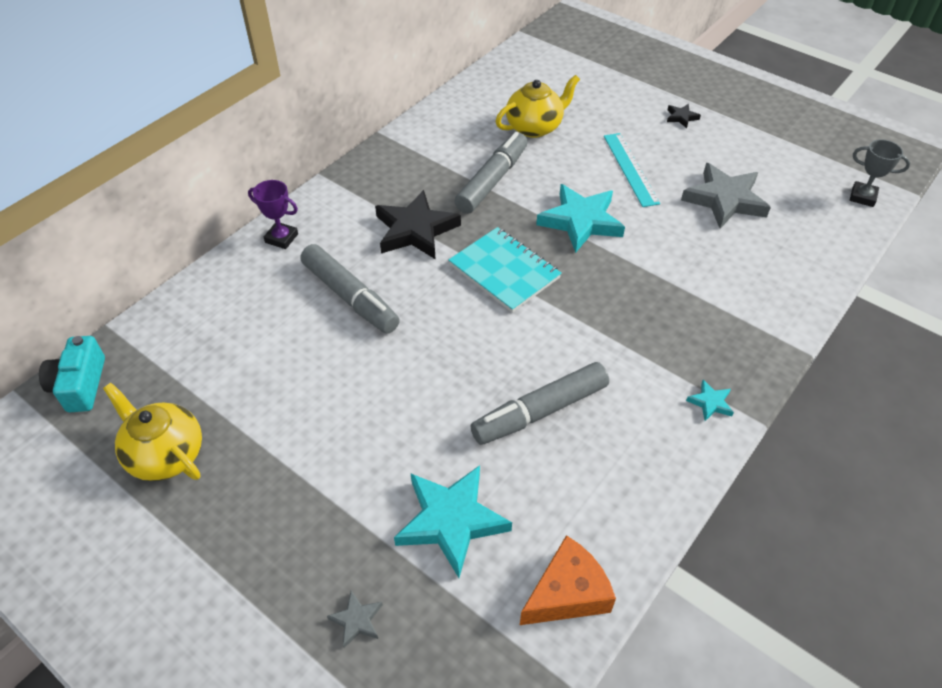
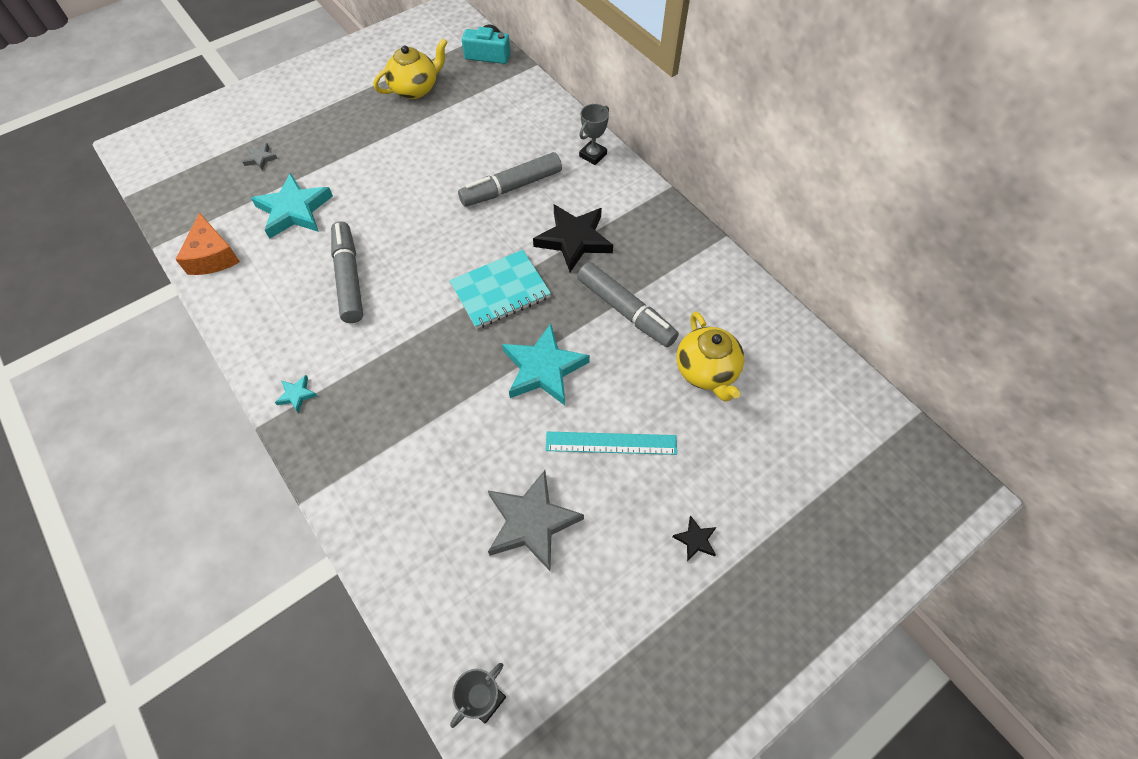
camera: 105 degrees right, 10 degrees up
purple trophy [248,180,298,249] -> grey trophy [579,104,609,165]

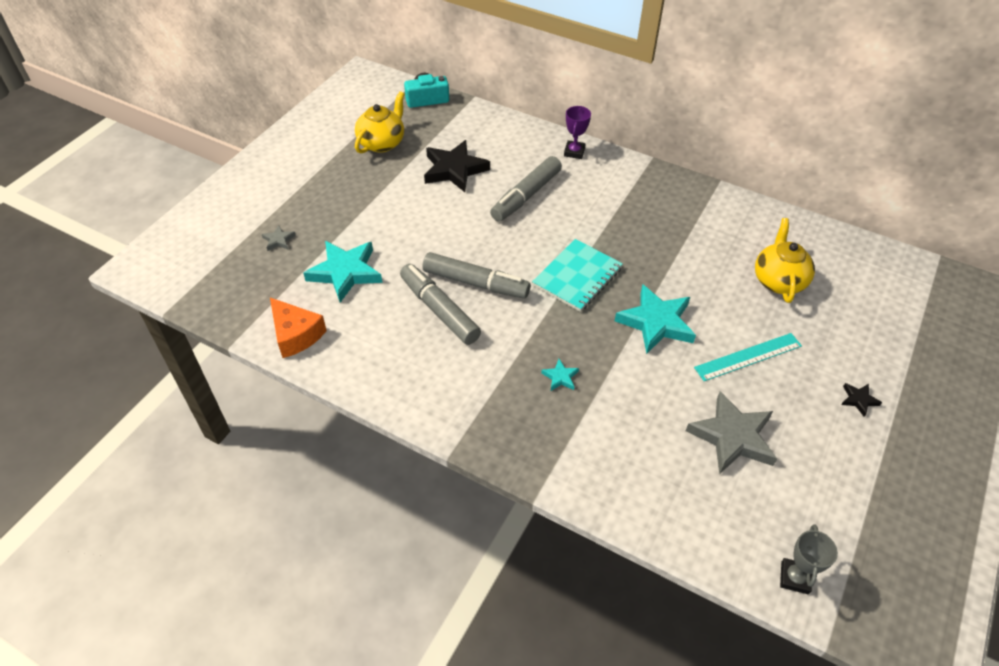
camera: 25 degrees left, 10 degrees down
turquoise star [275,375,317,413] -> turquoise star moved to [541,359,579,391]
black star [533,205,613,272] -> black star moved to [424,140,490,192]
grey marker [577,262,679,347] -> grey marker moved to [423,252,531,299]
grey trophy [579,104,609,165] -> purple trophy [564,106,591,159]
yellow teapot [677,311,744,402] -> yellow teapot turned 135 degrees counterclockwise [755,218,815,303]

